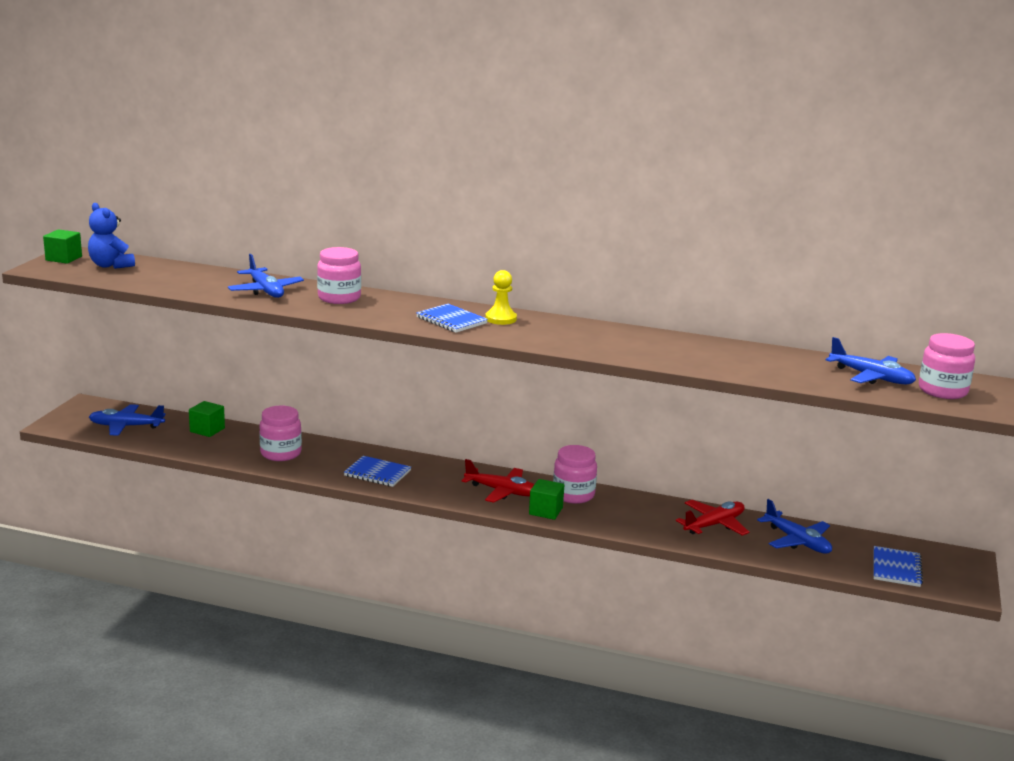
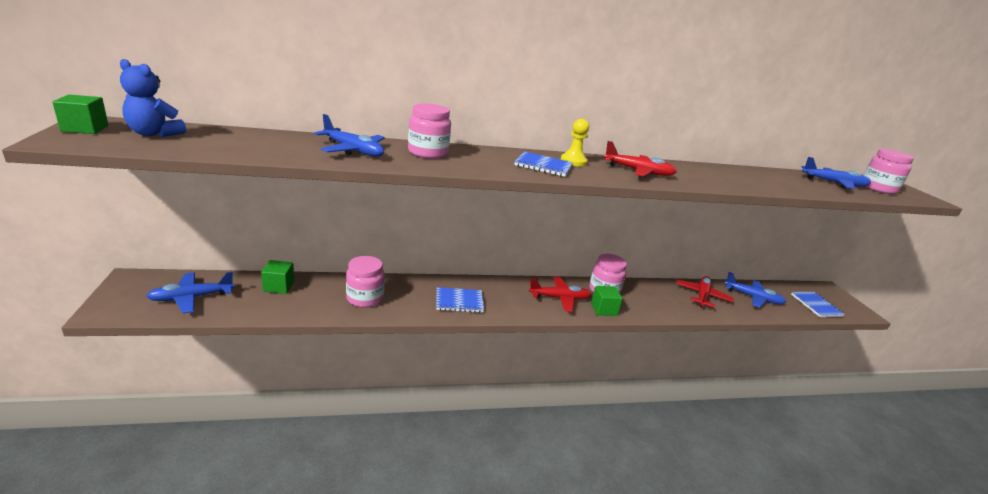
camera: 30 degrees left, 5 degrees up
none -> red plane [604,141,677,177]

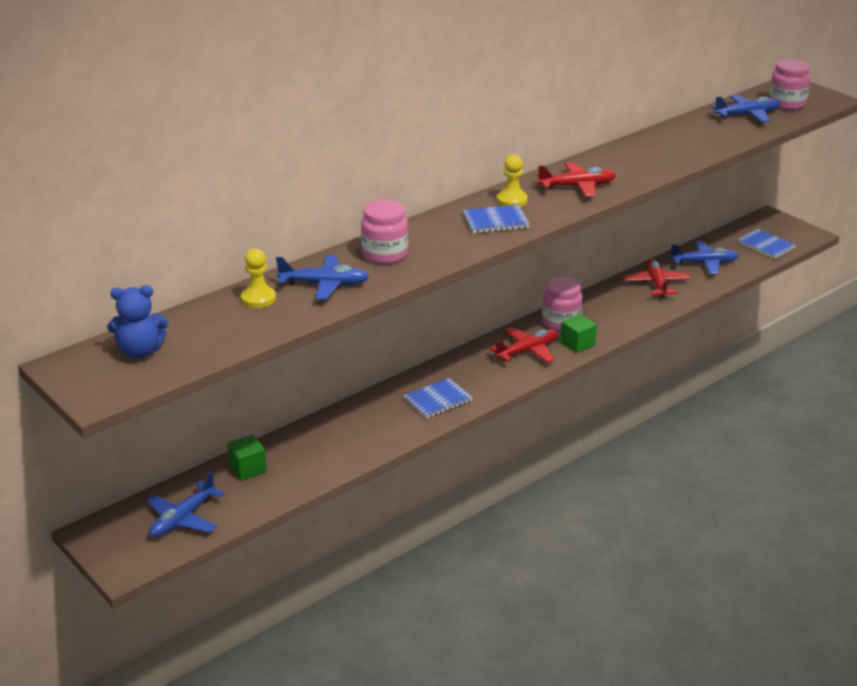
camera: 25 degrees left, 5 degrees up
green cube [52,95,108,134] -> none
pink jar [346,256,385,308] -> none
none -> yellow pawn [241,248,276,308]

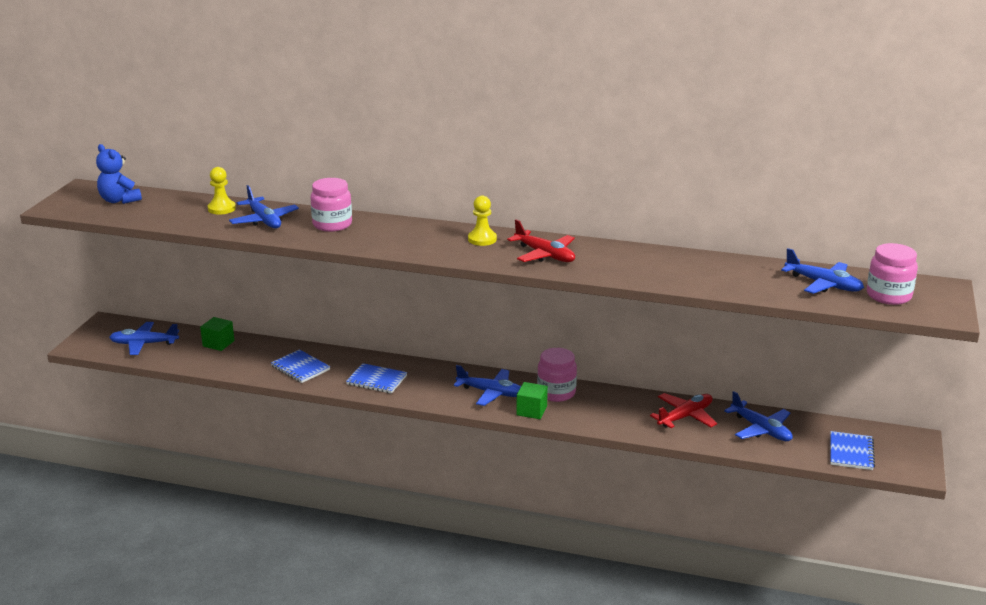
camera: 55 degrees right, 5 degrees down
blue notebook [463,205,530,233] -> blue notebook moved to [271,349,330,383]
red plane [490,327,558,363] -> blue plane [454,365,521,406]

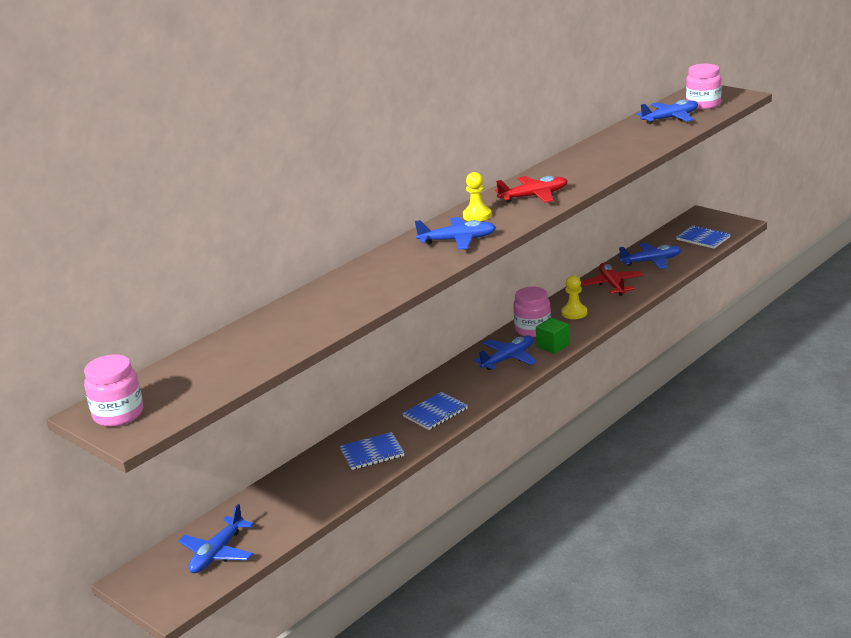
camera: 60 degrees left, 0 degrees up
blue teddy bear [96,144,142,204] -> none
green cube [200,317,234,351] -> none
yellow pawn [208,167,236,214] -> yellow pawn moved to [562,275,587,319]
blue plane [229,185,299,229] -> blue plane moved to [415,217,496,250]
pink jar [310,178,352,232] -> pink jar moved to [84,355,143,427]

